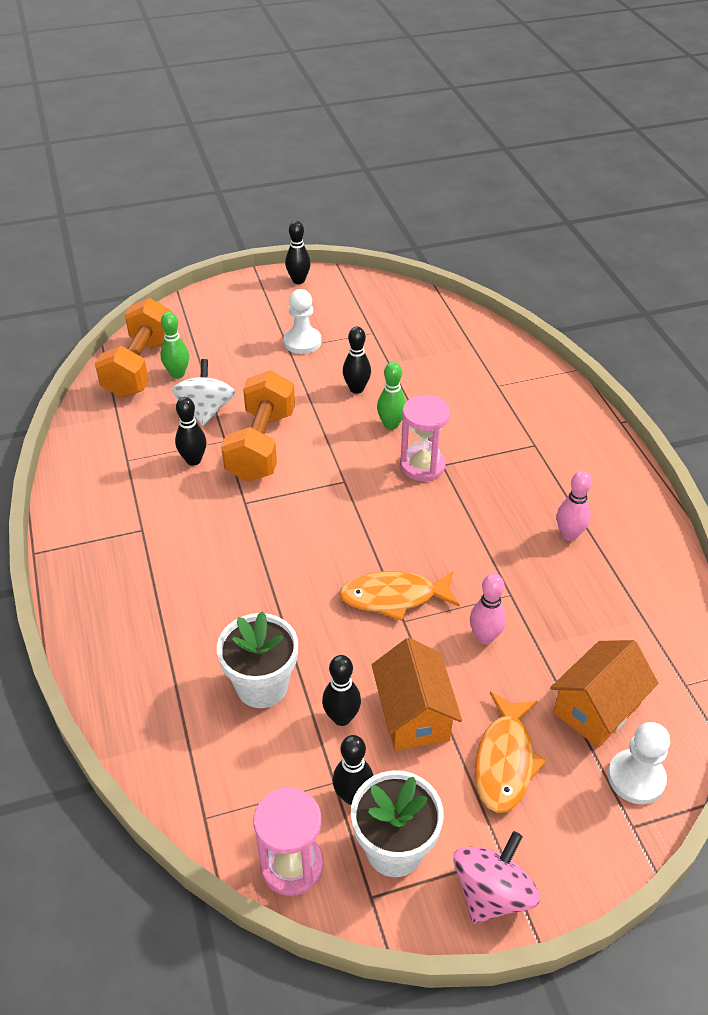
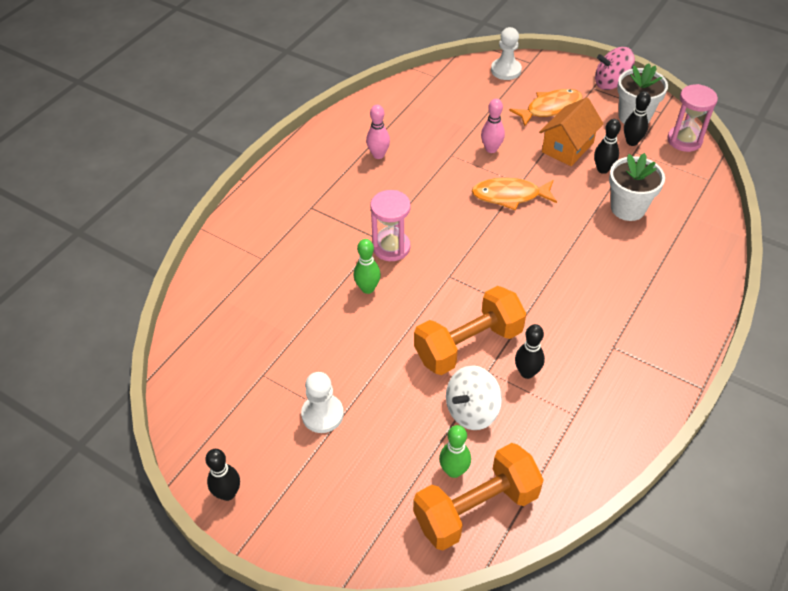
camera: 130 degrees left, 5 degrees up
orange fish [339,571,460,621] -> orange fish turned 135 degrees clockwise [472,178,557,211]
black bowling pin [343,327,371,394] -> none
orange house [550,640,658,748] -> none

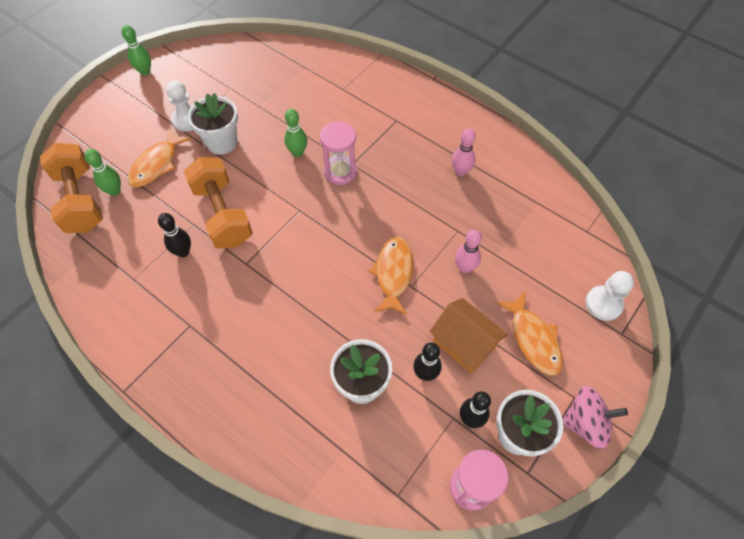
camera: 95 degrees right, 10 degrees up
black bowling pin [205,449,240,501] -> green bowling pin [121,25,151,75]
white spinning top [446,365,502,430] -> none
pink spinning top [595,47,635,90] -> pink spinning top turned 90 degrees clockwise [563,386,628,449]
none -> orange fish [128,128,191,187]
none -> white flower pot [188,93,238,155]

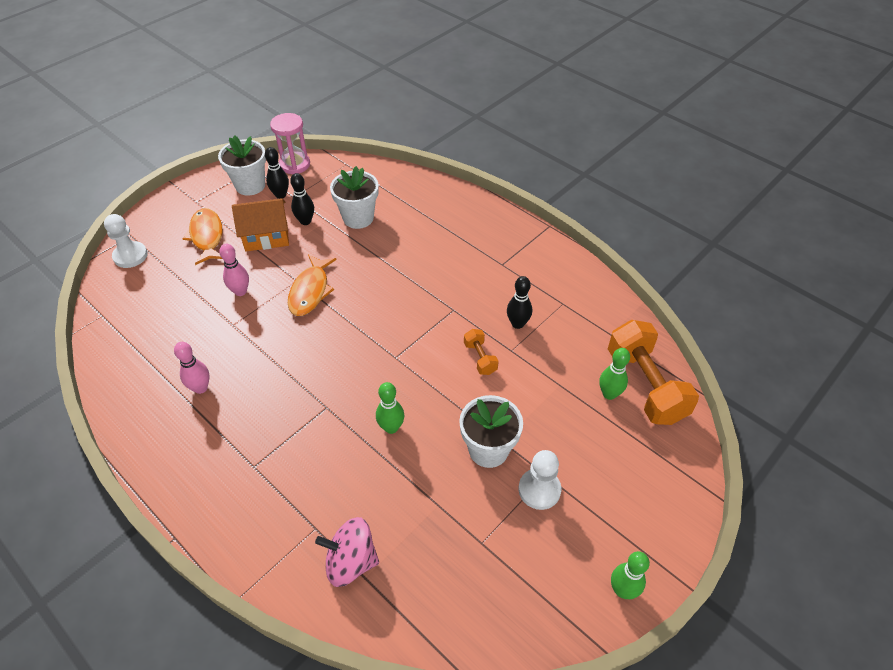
camera: 175 degrees left, 10 degrees down
orange fish [128,128,191,187] -> none
orange dumbbell [184,157,253,249] -> orange dumbbell [464,329,499,375], size x0.47
pink hourglass [320,121,357,185] -> none
orange house [430,298,508,374] -> orange house turned 60 degrees counterclockwise [232,198,289,251]
pink spinning top [563,386,628,449] -> pink spinning top moved to [315,517,379,587]

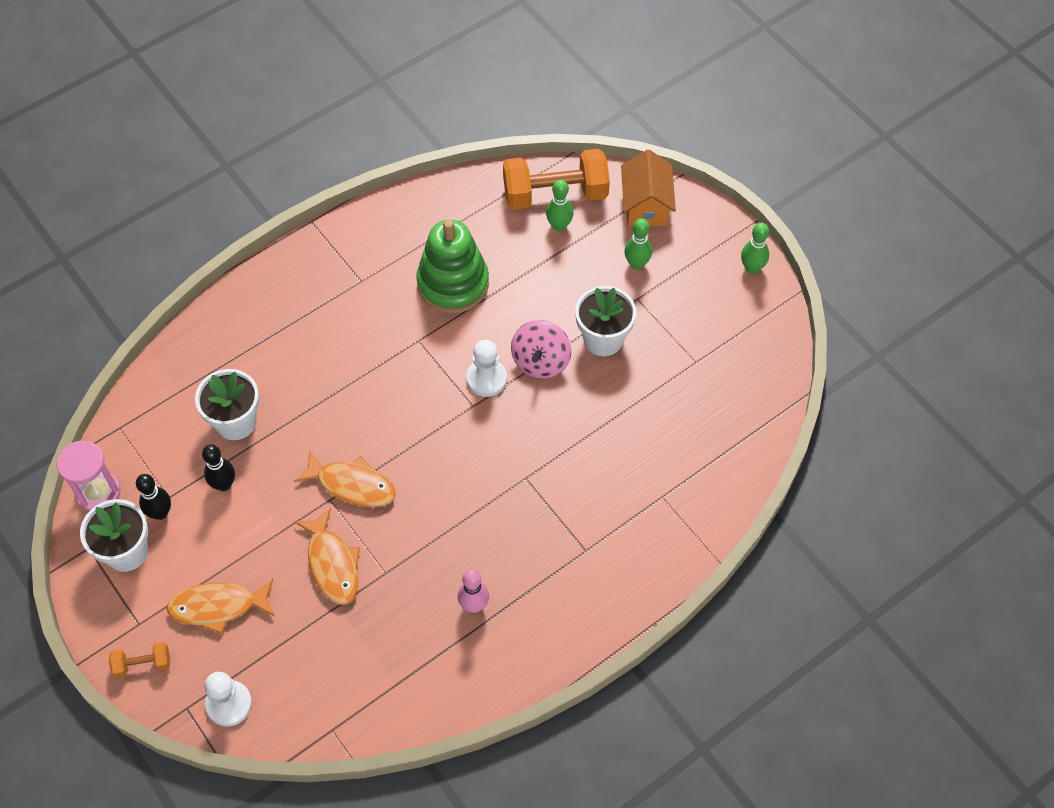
camera: 80 degrees left, 10 degrees up
pink bowling pin [219,244,249,296] -> orange fish [294,508,360,605]
orange house [232,198,289,251] -> orange house moved to [621,149,676,227]
pink spinning top [315,517,379,587] -> pink spinning top moved to [511,320,571,379]
green bowling pin [376,382,404,434] -> green bowling pin moved to [624,218,652,270]
orange dumbbell [464,329,499,375] -> orange dumbbell moved to [109,642,170,678]
black bowling pin [507,276,532,329] -> green stacking toy [416,219,489,313]
white pawn [518,450,561,510] -> white pawn moved to [466,340,507,397]

